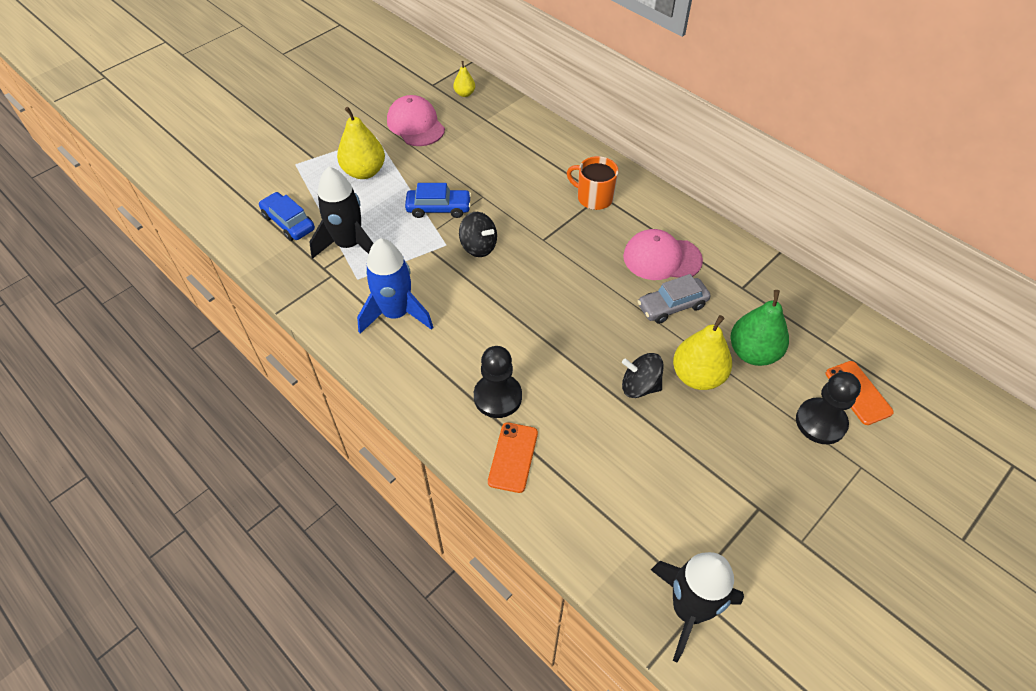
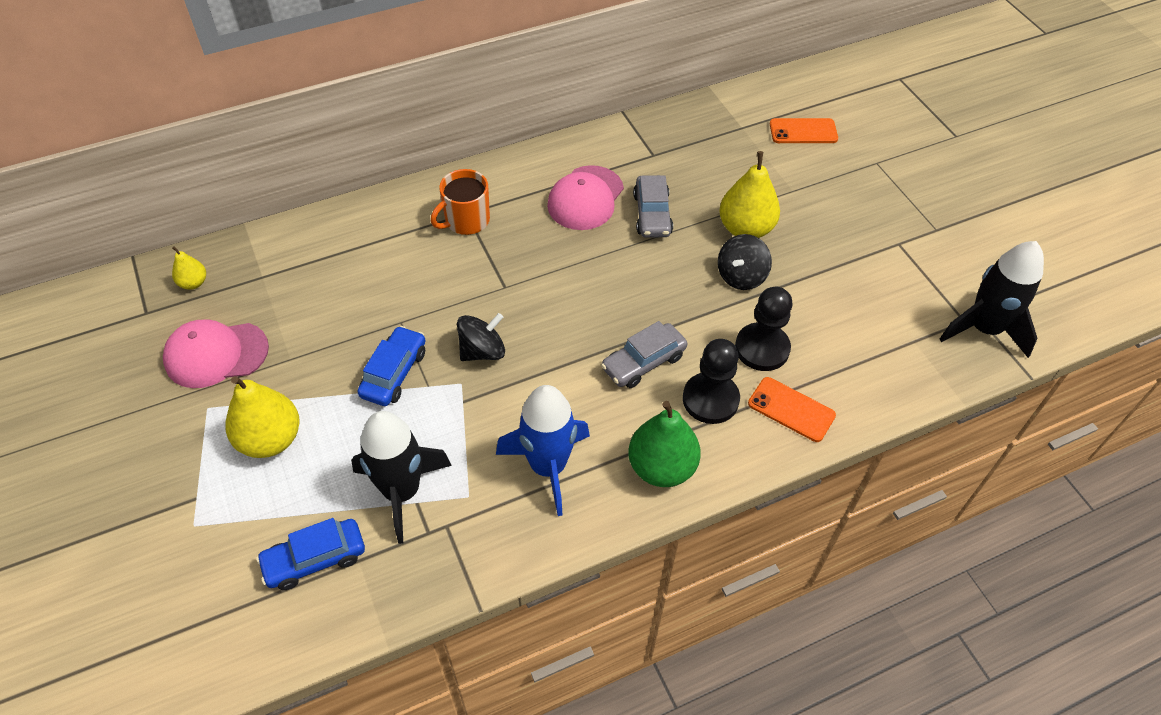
camera: 70 degrees left, 0 degrees up
green pear [730,290,789,366] -> green pear moved to [628,401,701,487]
black pawn [796,372,861,444] -> black pawn moved to [735,287,793,371]
none -> grey car [601,321,687,388]

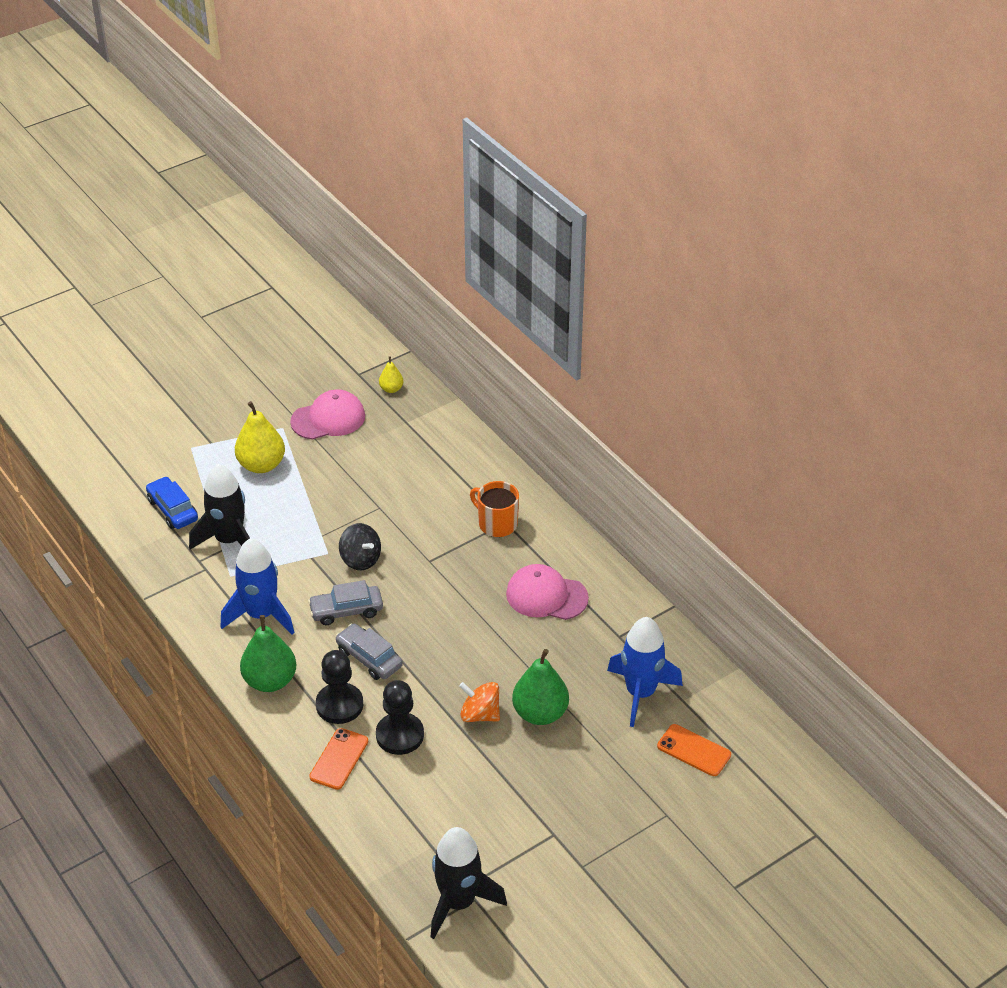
camera: 80 degrees right, 10 degrees down
pink cap [163,319,269,388] -> pink cap turned 90 degrees clockwise [290,390,365,440]
blue car [357,326,426,406] -> none
grey car [633,175,673,238] -> grey car moved to [308,580,383,625]
black spinning top [718,234,772,290] -> orange spinning top [459,682,500,722]
yellow pear [719,151,780,238] -> green pear [512,649,569,725]
orange phone [770,118,838,143] -> orange phone turned 45 degrees counterclockwise [657,724,731,776]
none -> blue rocket [607,617,683,727]

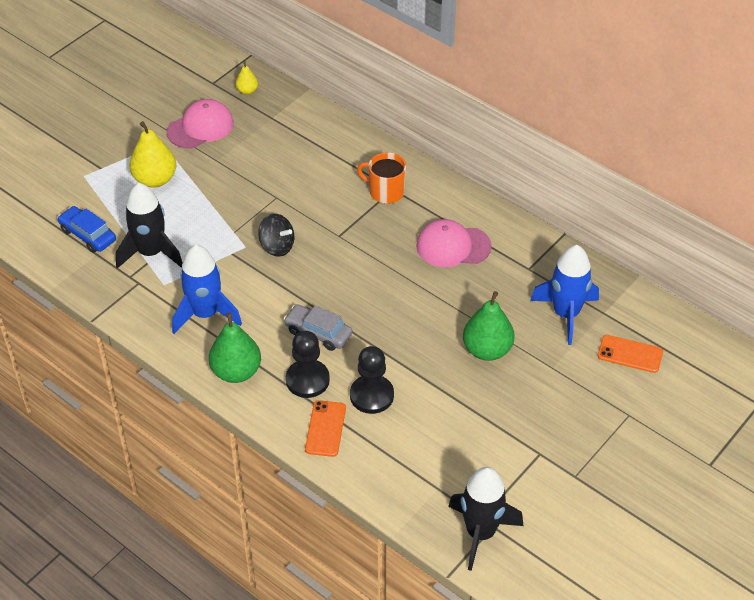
camera: 15 degrees left, 5 degrees up
grey car [308,580,383,625] -> none
orange spinning top [459,682,500,722] -> none

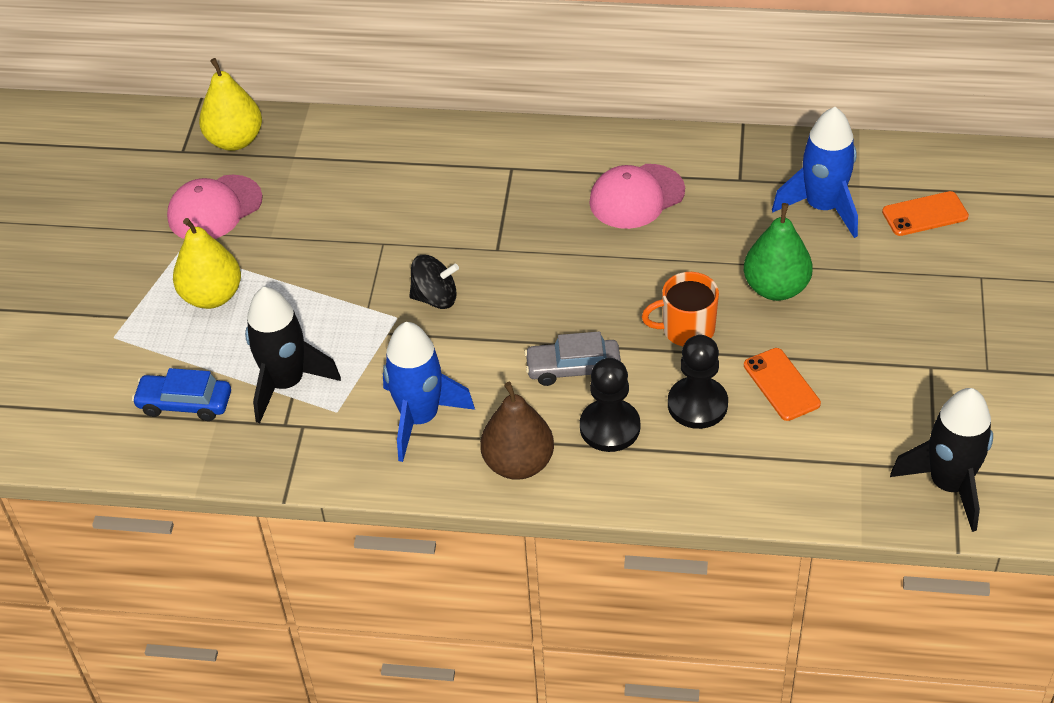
camera: 30 degrees left, 0 degrees up
pink cap [167,99,234,148] -> pink cap turned 150 degrees counterclockwise [167,175,263,239]
green pear [209,312,261,383] -> brown pear [480,382,554,480]
yellow pear [236,61,258,95] -> yellow pear [199,58,262,151], size x1.94
orange phone [305,400,346,457] -> orange phone moved to [744,348,821,421]
orange mug [357,152,406,204] -> orange mug moved to [642,272,719,346]

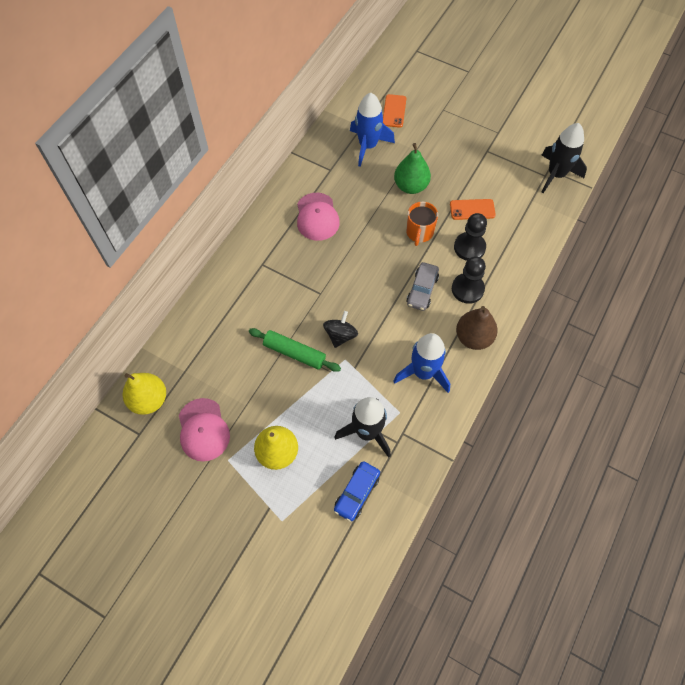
camera: 70 degrees left, 15 degrees up
none -> green rolling pin [249,328,341,372]

